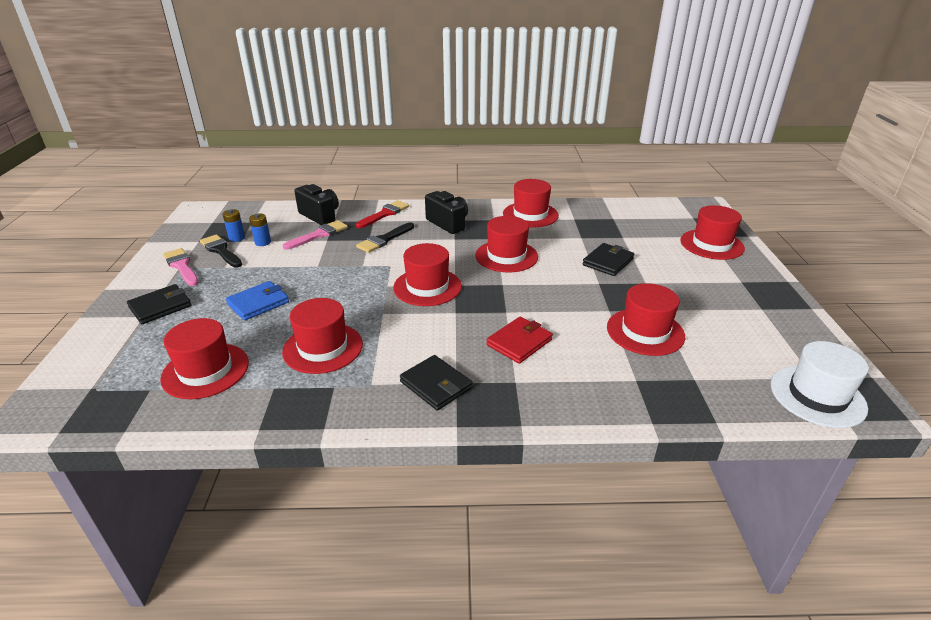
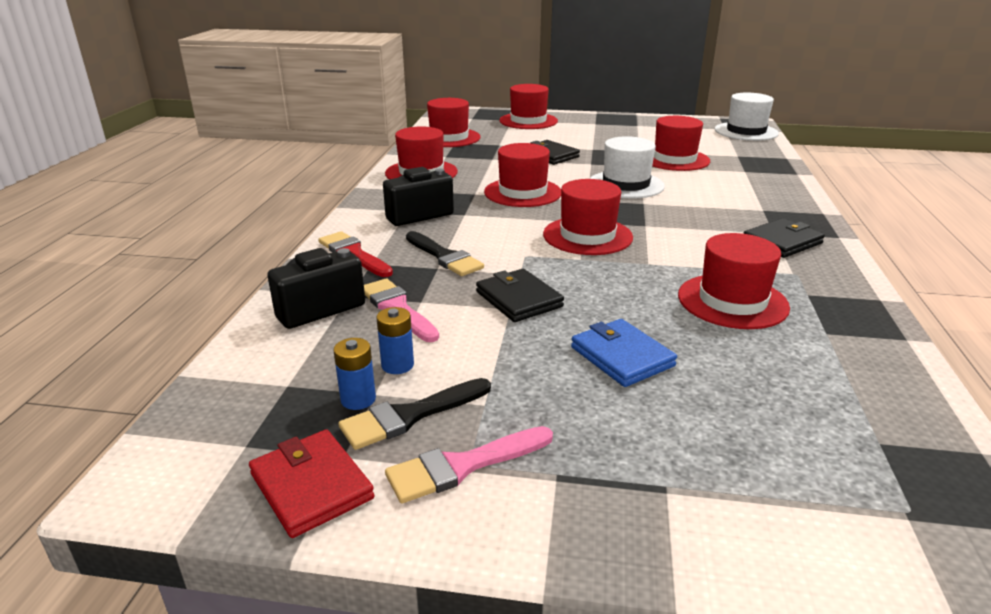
camera: 80 degrees left, 5 degrees down
black wallet [127,284,191,324] -> black wallet moved to [476,269,564,322]
red hat [160,318,249,399] -> red hat moved to [427,98,481,147]
red wallet [486,316,553,364] -> red wallet moved to [249,429,375,538]
none -> white hat [590,136,665,199]

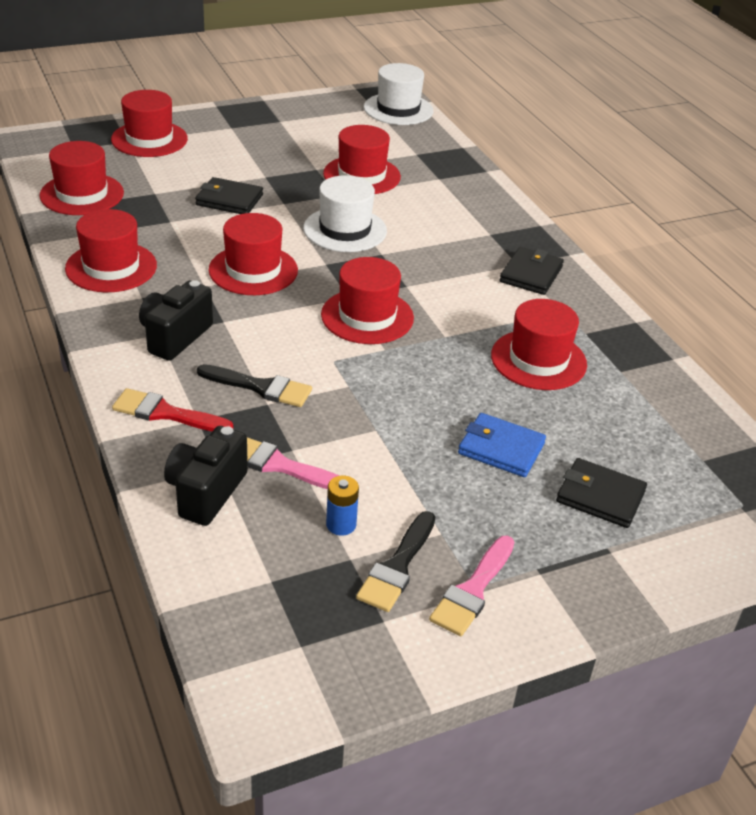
camera: 35 degrees left, 10 degrees up
red wallet [249,429,375,538] -> none
blue battery [333,338,376,410] -> none
black wallet [476,269,564,322] -> black wallet moved to [556,458,647,528]

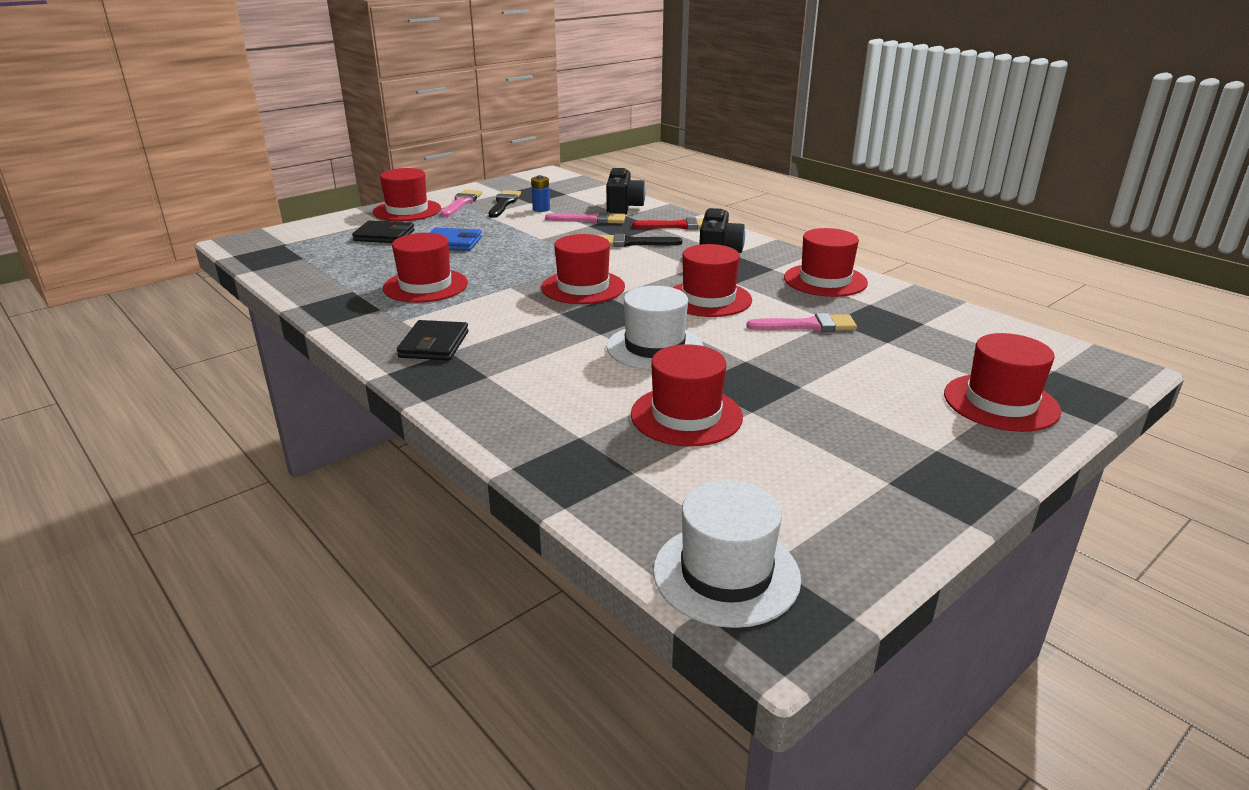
camera: 165 degrees right, 10 degrees down
red hat [39,141,124,215] -> red hat moved to [373,168,441,221]
black wallet [195,177,263,214] -> none
none -> pink brush [746,313,857,332]

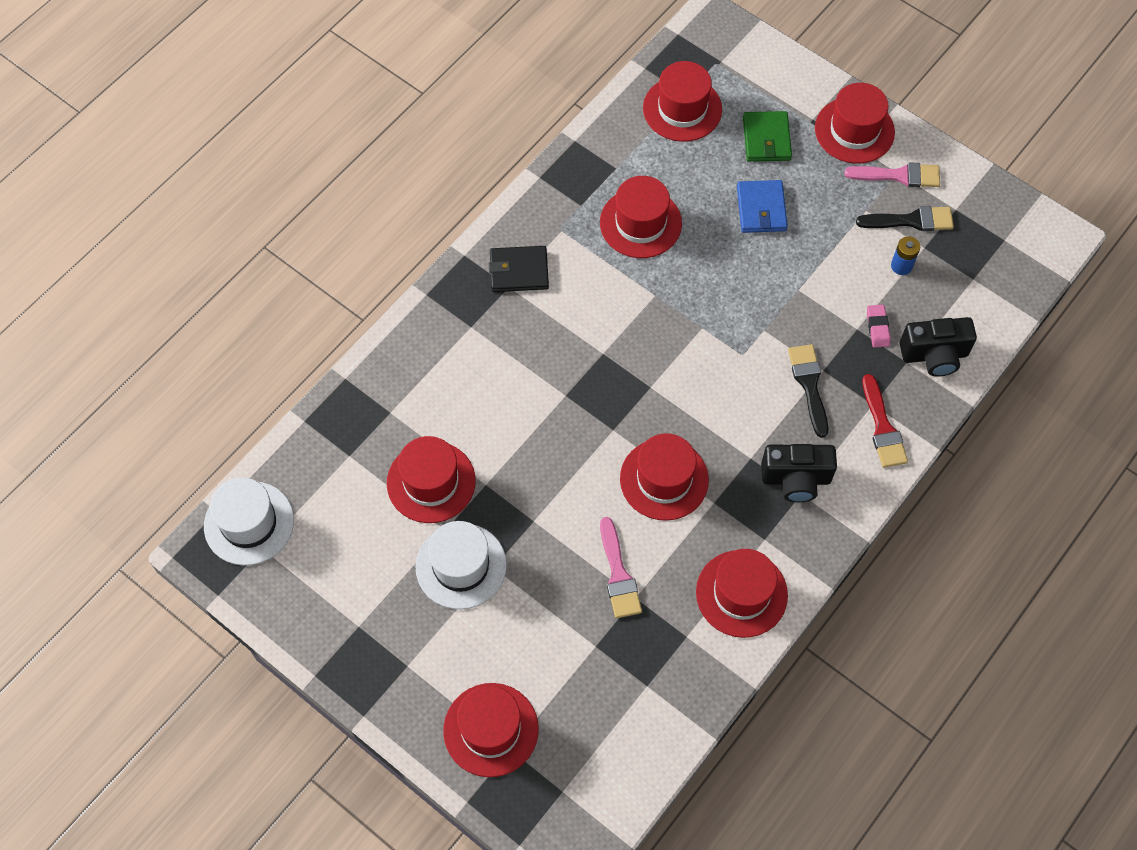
camera: 80 degrees right, 35 degrees up
black wallet [352,221,415,243] -> green wallet [743,111,792,162]
red hat [541,234,625,304] -> red hat moved to [643,61,722,142]
pink brush [545,212,626,224] -> pink eraser [867,305,891,348]
white hat [607,286,703,370] -> white hat moved to [415,521,507,609]

